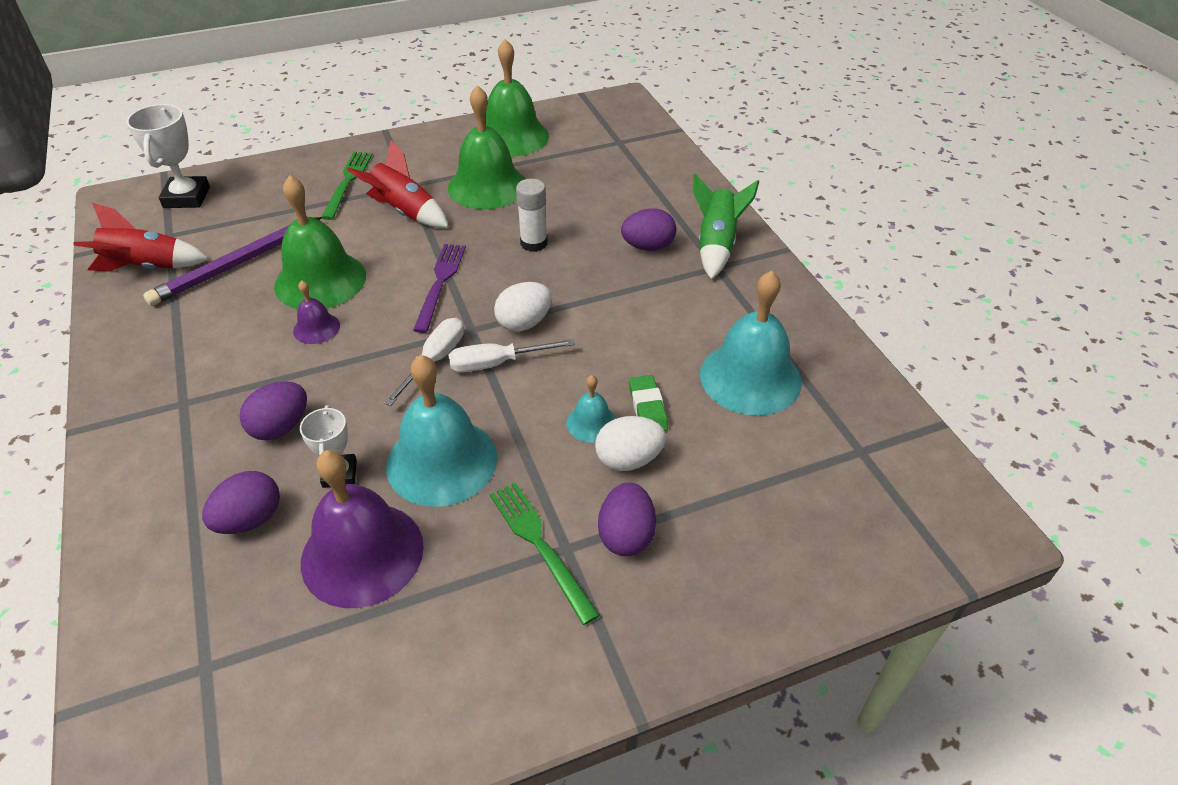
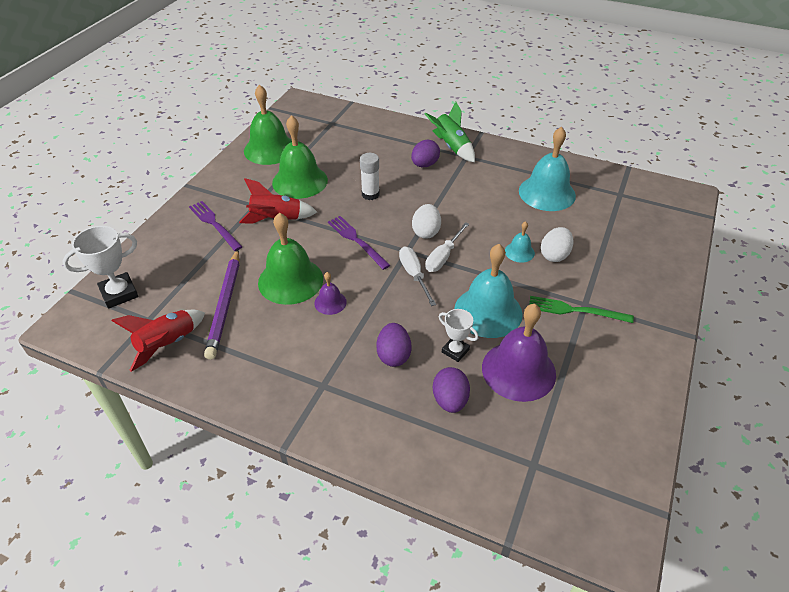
camera: 45 degrees left, 0 degrees up
white trophy [126,104,210,208] -> white trophy turned 75 degrees counterclockwise [62,226,139,309]
green fork [322,152,373,220] -> purple fork [189,201,242,251]
purple egg [598,482,656,556] -> none
green eraser [629,375,668,431] -> none

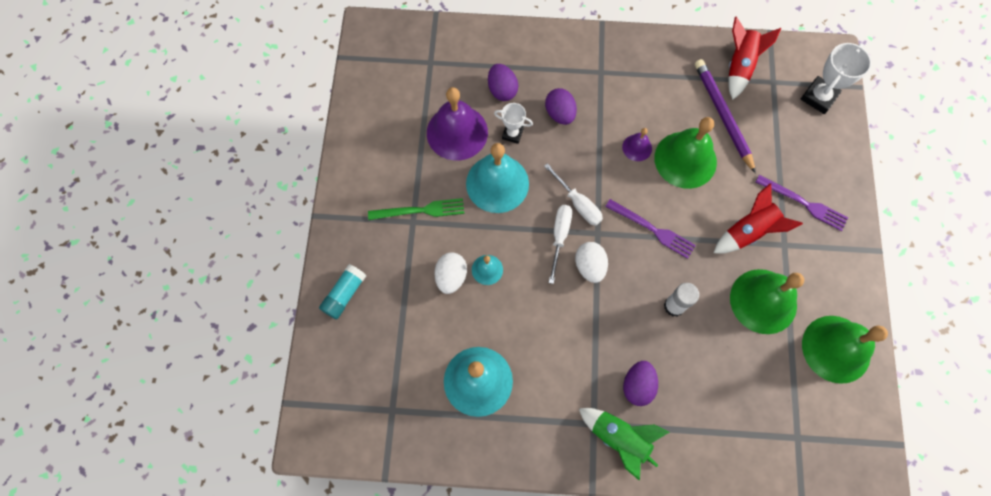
camera: 160 degrees right, 25 degrees up
none -> turquoise glue stick [319,264,366,319]

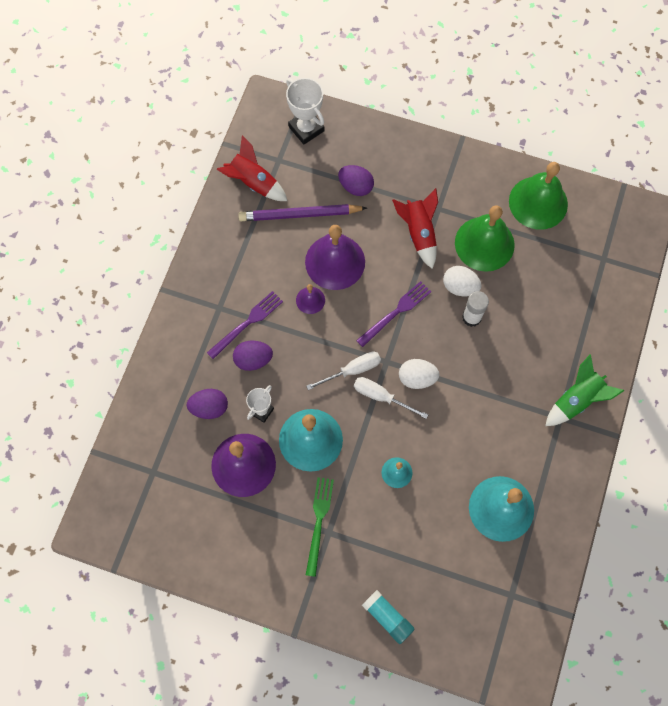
camera: 75 degrees left, 0 degrees up
white egg [435,253,467,294] -> white egg moved to [443,266,482,296]
purple egg [623,361,658,406] -> purple egg moved to [338,165,374,196]
green bell [654,117,717,189] -> purple bell [305,225,365,290]
purple fork [755,175,848,231] -> purple fork moved to [207,291,283,359]

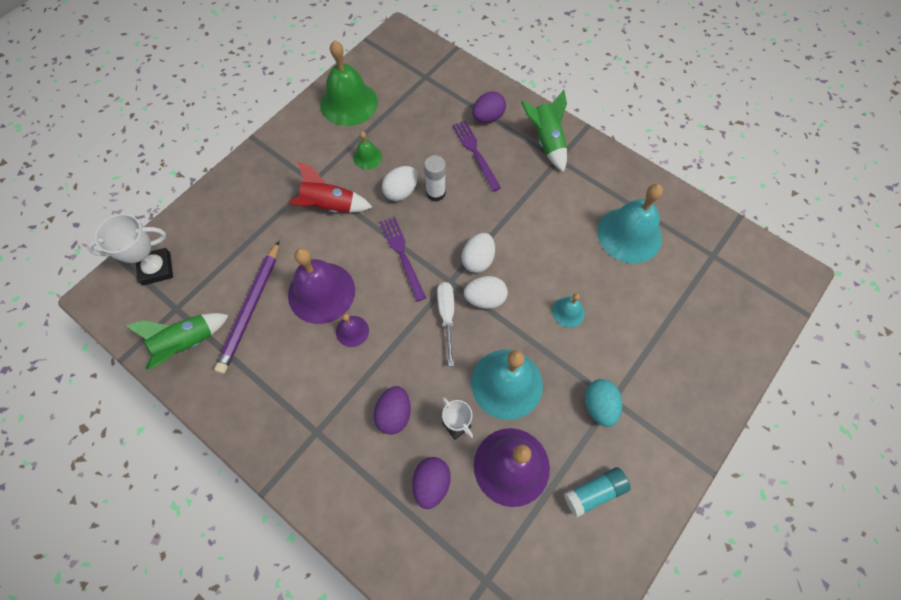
camera: 70 degrees left, 5 degrees down
purple fork [207,291,283,359] -> purple fork moved to [452,120,501,191]
red rocket [216,136,288,201] -> green rocket [125,313,229,370]
green fork [306,477,334,577] -> turquoise egg [585,379,622,427]
purple egg [338,165,374,196] -> purple egg moved to [472,91,506,123]
white screwdriver [354,377,428,419] -> white egg [464,276,508,309]
turquoise glue stick [362,590,414,644] -> turquoise glue stick moved to [564,467,631,518]
green bell [455,205,515,272] -> green bell [353,131,382,169], size x0.48

